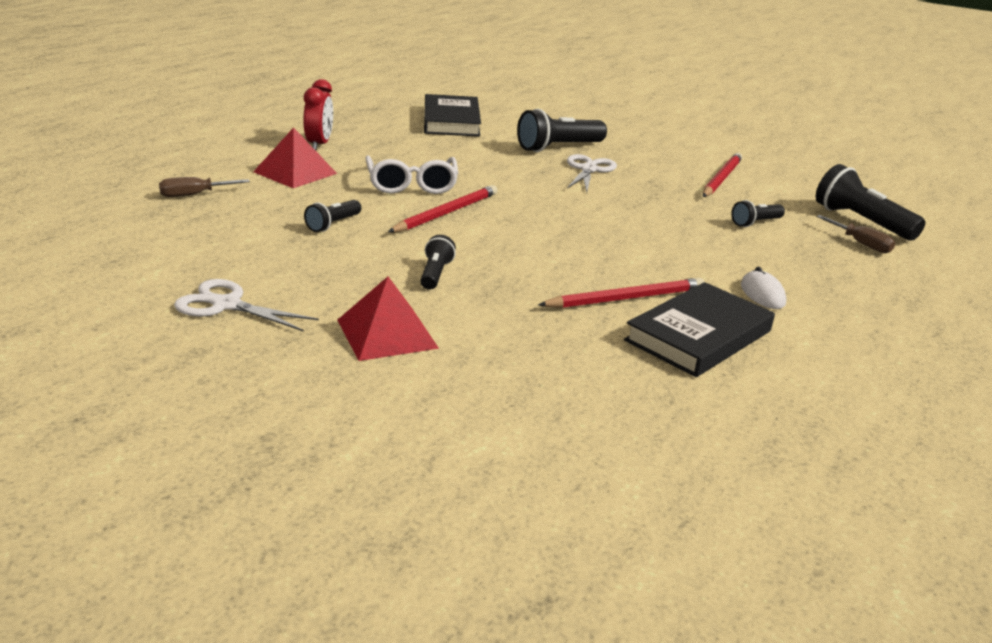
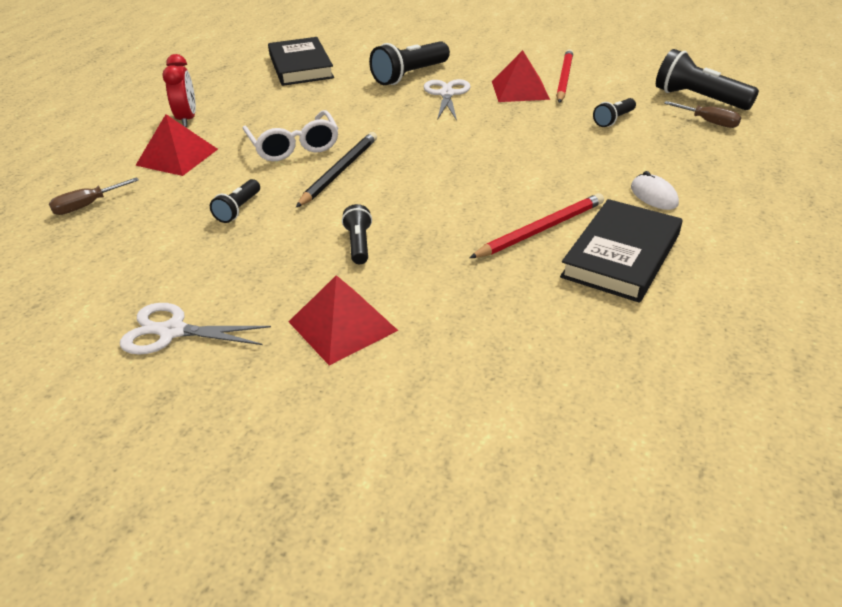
camera: 10 degrees left, 10 degrees up
red pencil [388,185,497,232] -> black pencil [296,132,377,207]
none -> red pyramid [492,50,550,102]

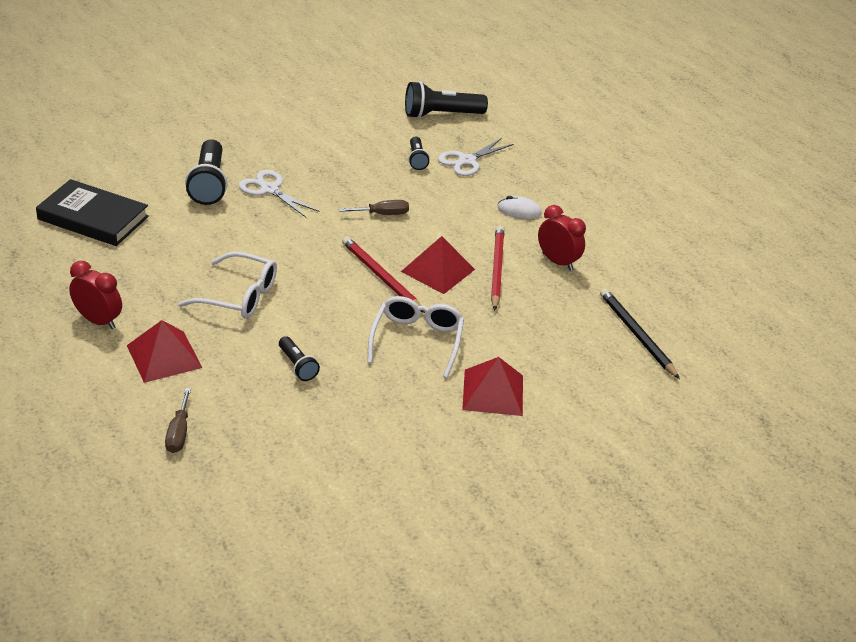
camera: 55 degrees left, 0 degrees up
white scissors [120,303,271,355] -> white scissors moved to [438,138,514,176]
black pencil [296,132,377,207] -> black pencil moved to [600,288,680,379]
black flashlight [342,204,372,264] -> white glasses [367,296,464,378]
red pyramid [492,50,550,102] -> red pyramid moved to [401,236,475,294]
red pencil [556,49,573,103] -> red pencil moved to [342,237,425,313]
black book [560,199,682,303] -> red clock [538,205,586,271]
brown screwdriver [664,101,741,128] -> brown screwdriver moved to [339,200,409,215]

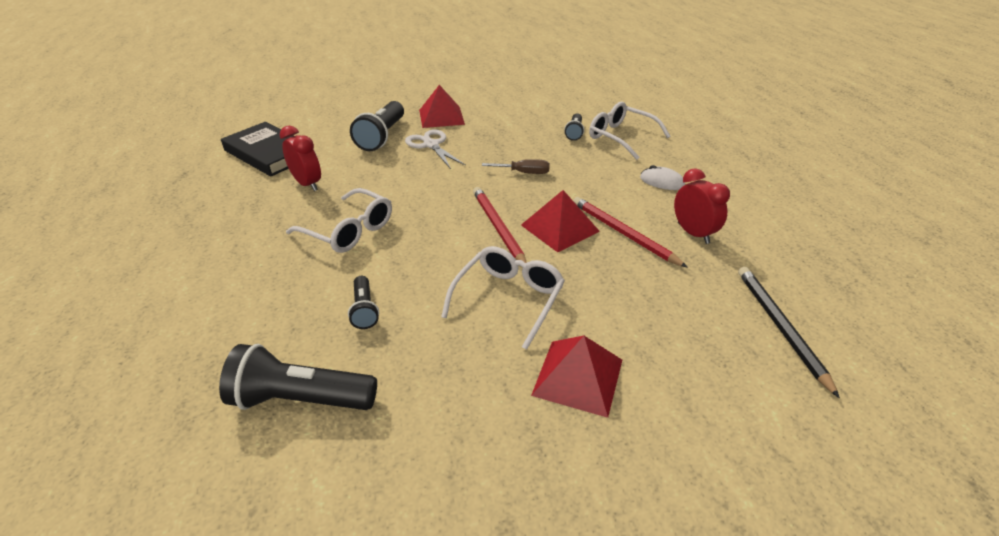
camera: 20 degrees right, 0 degrees up
red clock [69,261,122,329] -> red clock moved to [280,126,321,191]
red pyramid [127,320,202,383] -> red pyramid moved to [419,85,465,128]
brown screwdriver [165,388,191,453] -> none
black flashlight [405,81,488,119] -> black flashlight moved to [219,344,377,410]
white scissors [438,138,514,176] -> white glasses [589,102,671,160]
red pencil [491,226,504,311] -> red pencil turned 60 degrees counterclockwise [573,197,688,268]

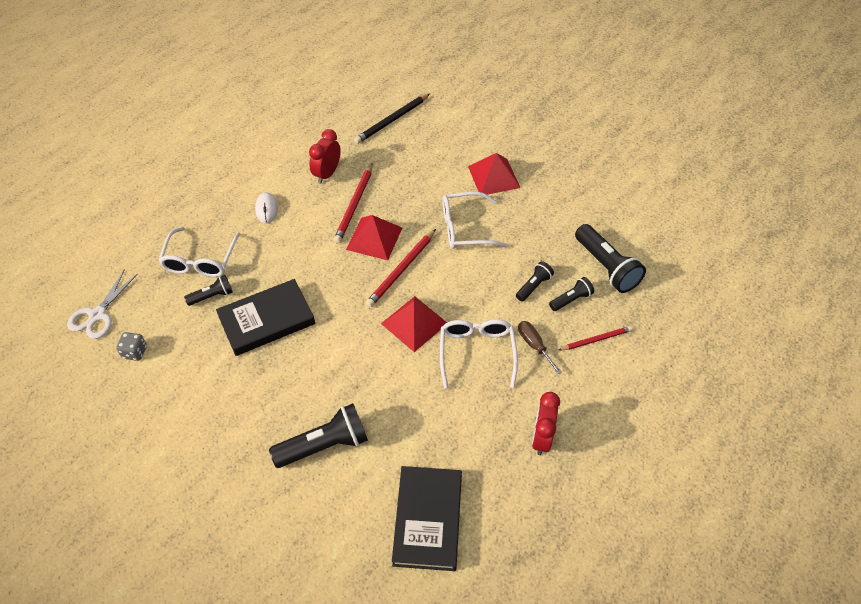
camera: 125 degrees left, 15 degrees up
red clock [280,126,321,191] -> red clock moved to [532,392,560,455]
white scissors [405,129,466,169] -> white scissors moved to [67,269,138,339]
red pyramid [419,85,465,128] -> red pyramid moved to [381,296,447,352]
brown screwdriver [482,159,550,174] -> brown screwdriver moved to [518,321,562,375]
none -> grey dice [116,332,147,361]
none -> black book [216,279,315,356]
none -> black flashlight [549,277,594,311]
none -> red pencil [559,326,632,350]

